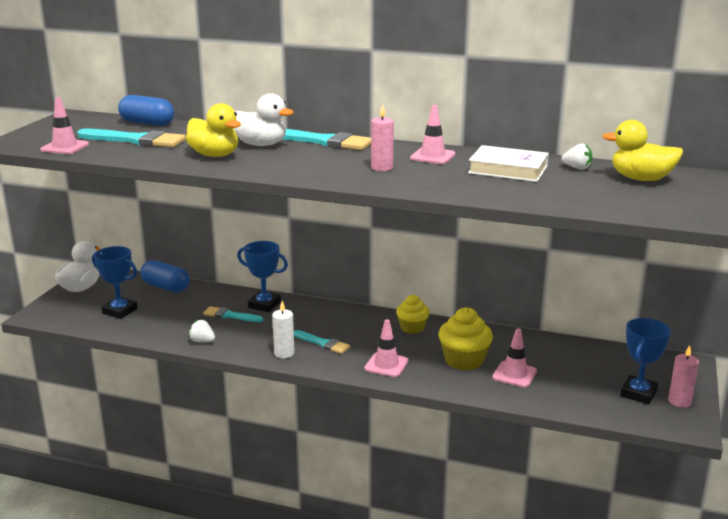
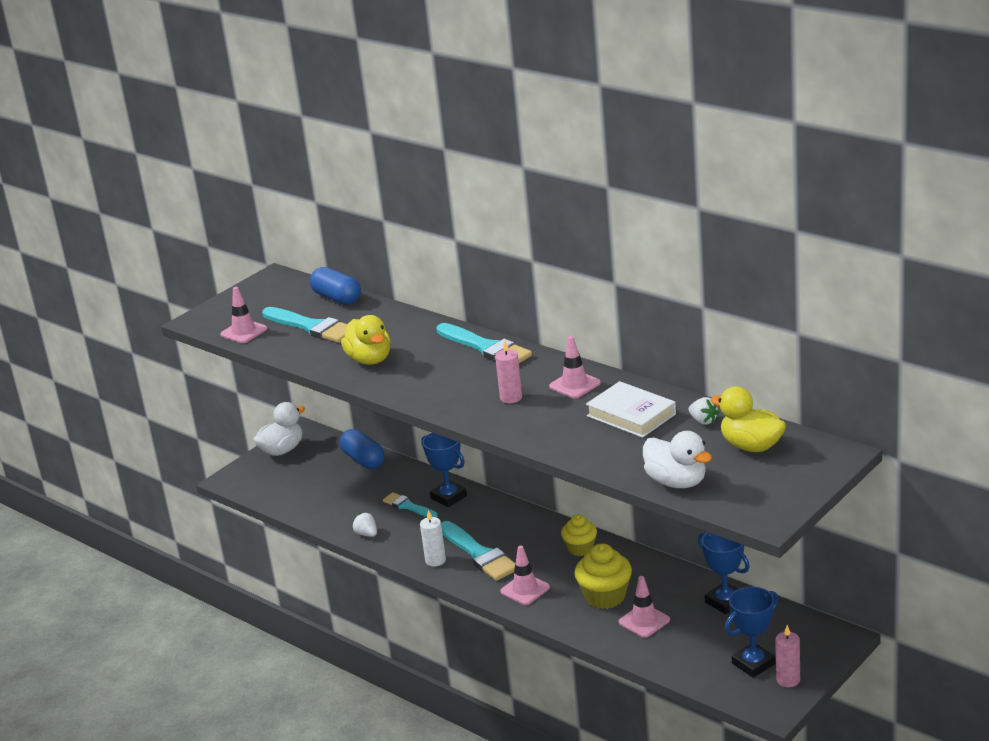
camera: 25 degrees right, 5 degrees up
blue trophy [92,246,138,319] -> blue trophy moved to [698,532,750,615]
white duck [233,93,293,146] -> white duck moved to [643,431,712,488]
turquoise brush [294,330,350,354] -> turquoise brush [441,521,515,581], size x1.71

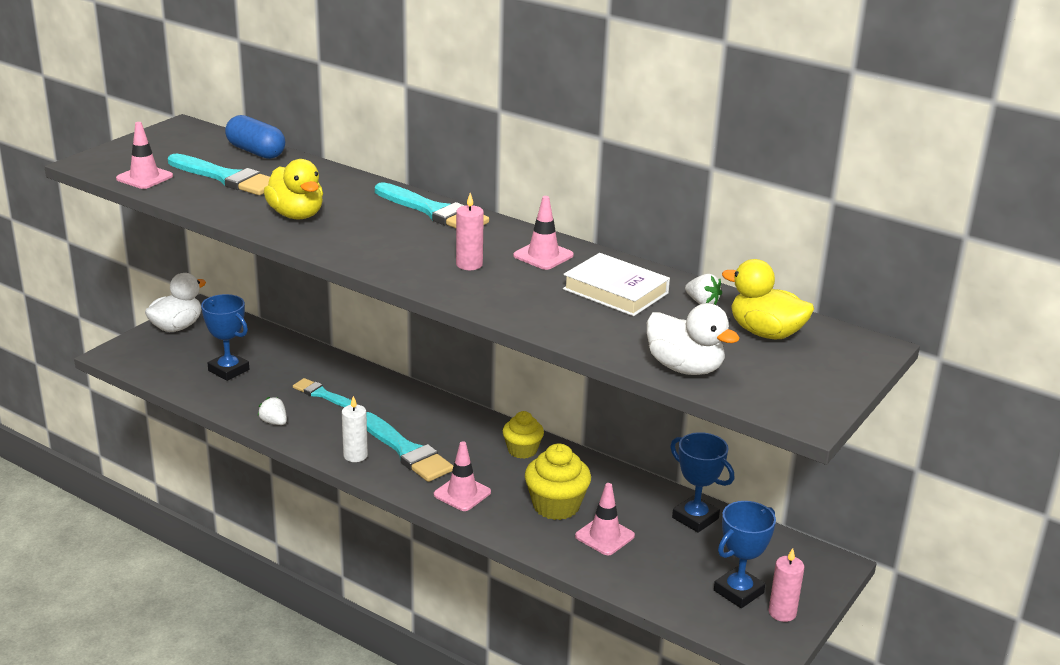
camera: 10 degrees left, 0 degrees up
blue capsule [339,429,385,469] -> none
blue trophy [421,433,467,507] -> blue trophy moved to [201,294,249,381]

